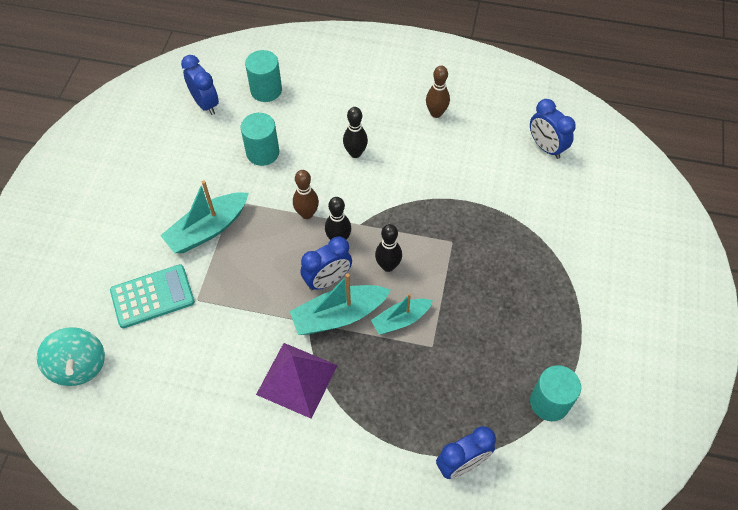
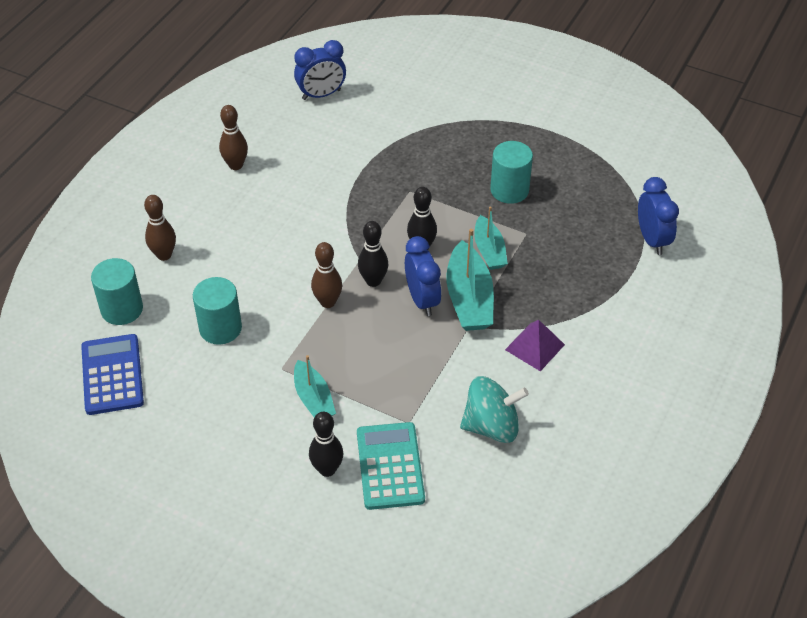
camera: 75 degrees left, 10 degrees down
turquoise spinning top [37,327,105,386] -> turquoise spinning top moved to [460,376,529,443]
turquoise boat [160,180,249,253] -> turquoise boat [294,355,336,417], size x0.64
blue clock [181,55,219,115] -> blue calculator [81,334,144,415]
purple pyramid [256,343,338,419] -> purple pyramid [505,320,565,371], size x0.64
black bowling pin [343,107,368,158] -> black bowling pin moved to [309,412,344,477]
turquoise cylinder [530,365,581,421] -> turquoise cylinder moved to [490,141,533,204]
none -> brown bowling pin [144,195,176,261]

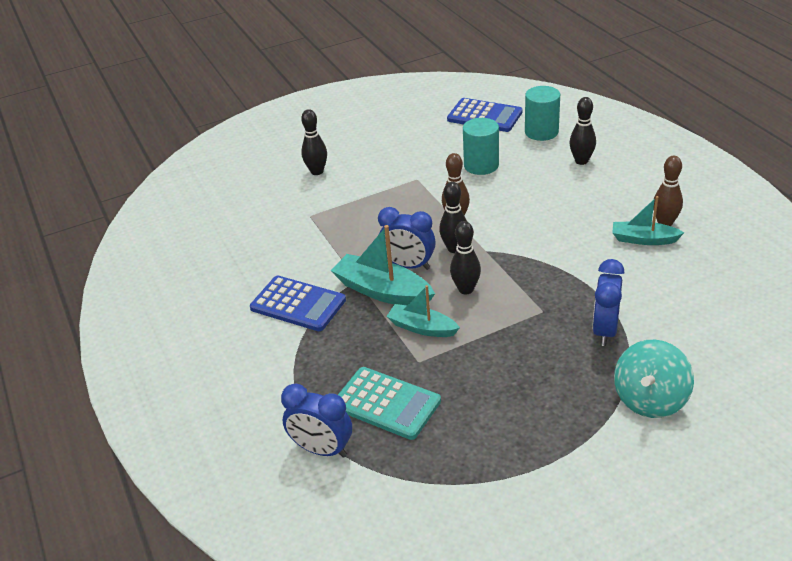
camera: 130 degrees right, 10 degrees down
brown bowling pin [144,195,176,261] -> black bowling pin [570,97,596,165]
blue clock [294,40,346,100] -> blue clock moved to [592,259,624,346]
turquoise boat [294,355,336,417] -> turquoise boat moved to [612,196,684,245]
turquoise calculator [357,422,425,510] -> turquoise calculator moved to [338,367,441,440]
turquoise spinning top [460,376,529,443] -> turquoise spinning top moved to [614,340,694,418]
turquoise cylinder [490,141,533,204] -> none
purple pyramid [505,320,565,371] -> blue calculator [250,275,346,331]

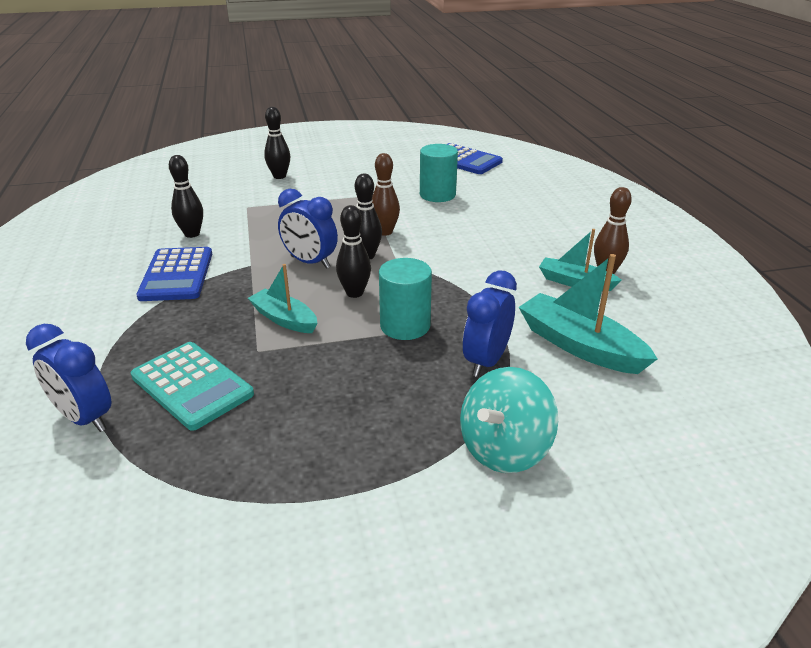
camera: 10 degrees right, 5 degrees down
blue calculator [250,275,346,331] -> blue calculator turned 45 degrees clockwise [136,247,212,301]
turquoise boat [331,225,435,306] -> turquoise boat moved to [519,254,658,374]
turquoise cylinder [525,86,560,141] -> turquoise cylinder moved to [379,258,432,340]
black bowling pin [570,97,596,165] -> black bowling pin moved to [169,155,203,238]

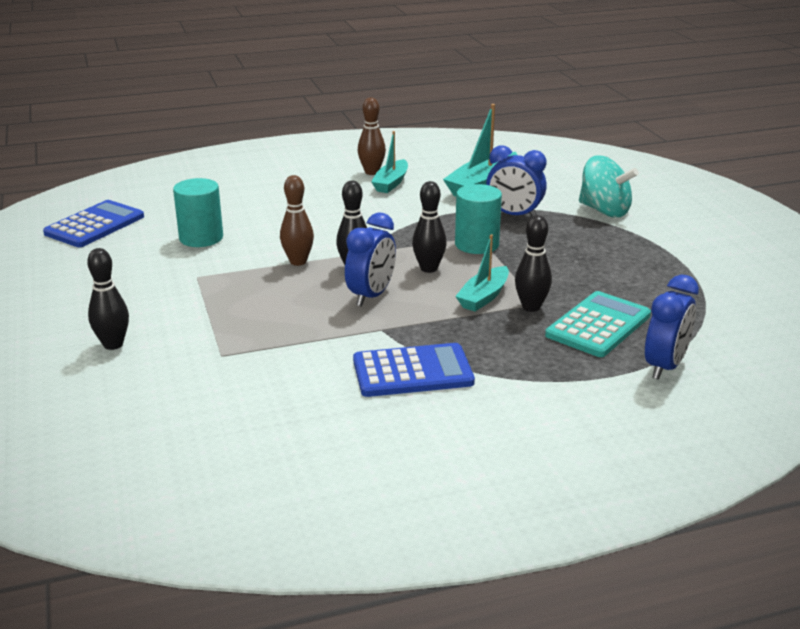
camera: 95 degrees left, 5 degrees down
black bowling pin [169,155,203,238] -> black bowling pin moved to [515,215,552,312]

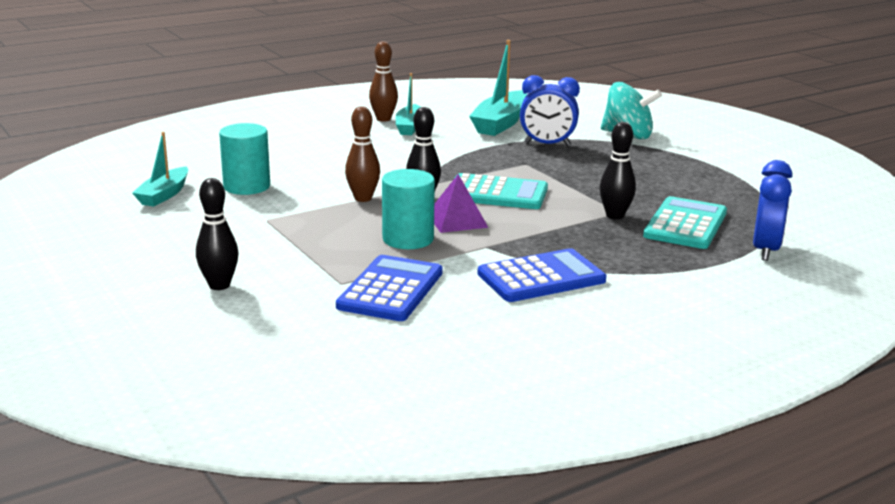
camera: 15 degrees left, 5 degrees down
blue calculator [43,200,144,247] -> blue calculator moved to [336,255,443,321]
blue clock [345,212,396,307] -> purple pyramid [434,174,489,233]
black bowling pin [412,181,447,273] -> turquoise calculator [455,173,548,209]
turquoise cylinder [455,184,502,254] -> turquoise cylinder moved to [382,169,435,249]
turquoise boat [455,234,509,312] -> turquoise boat moved to [132,132,188,207]

